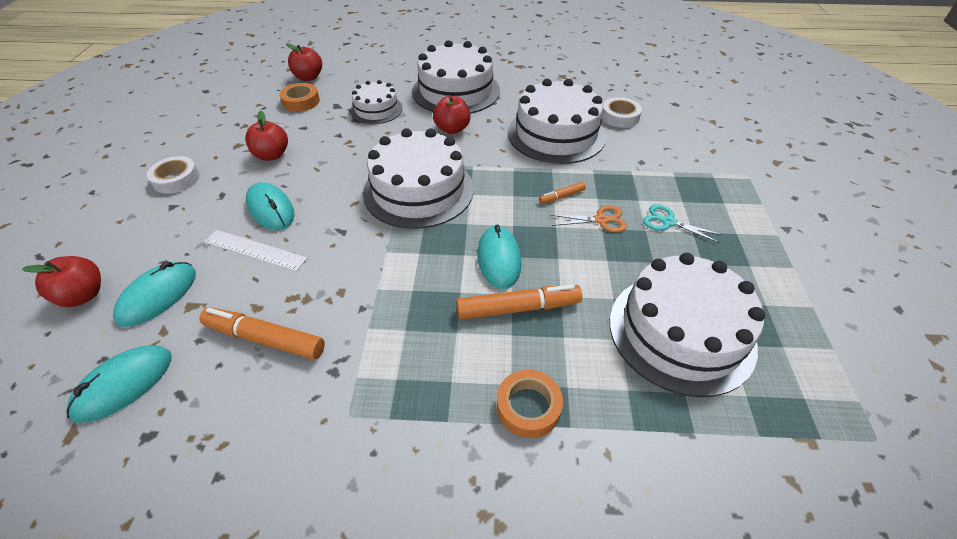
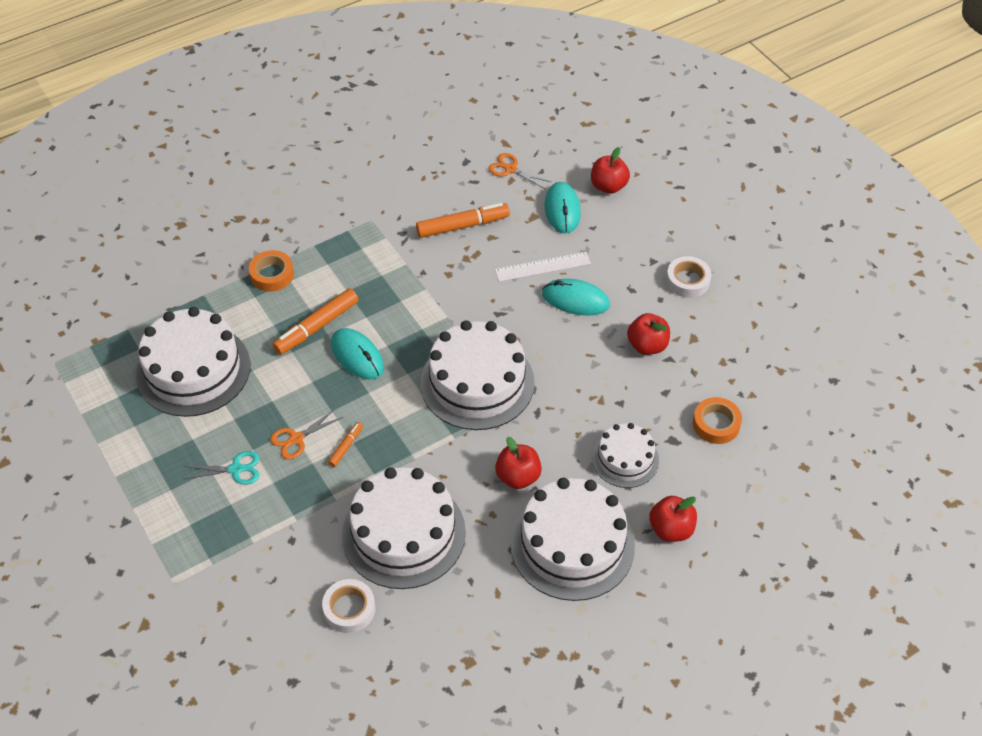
camera: 145 degrees right, 5 degrees up
turquoise mouse [67,345,172,423] -> orange scissors [488,153,551,189]
red apple [286,43,322,81] -> red apple moved to [649,496,697,542]

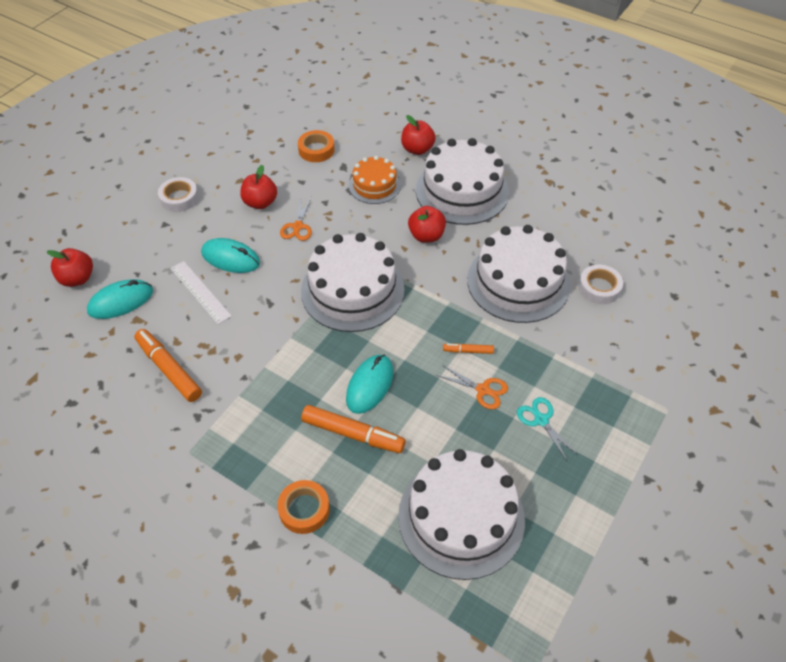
camera: 115 degrees left, 0 degrees up
orange scissors [488,153,551,189] -> orange scissors moved to [280,197,312,241]
turquoise mouse [542,279,610,315] -> turquoise mouse turned 60 degrees counterclockwise [201,238,260,273]
white cake [592,423,659,488] -> orange cake [349,156,401,204]

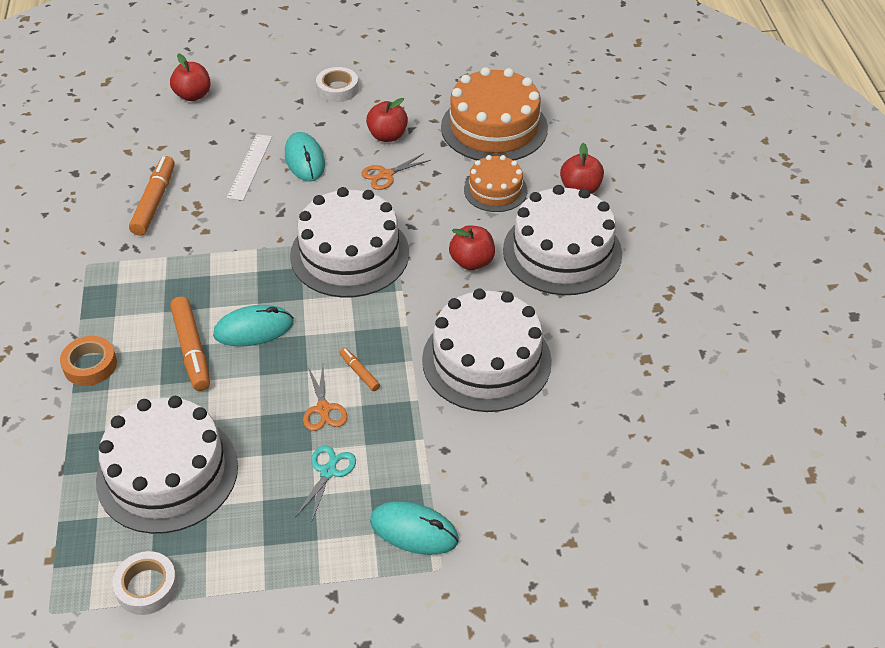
camera: 50 degrees right, 5 degrees down
turquoise mouse [87,279,153,319] -> turquoise mouse moved to [370,501,459,555]
orange tape [298,130,335,162] -> orange cake [441,67,548,161]
white tape [579,265,623,304] -> white tape moved to [112,551,178,615]

